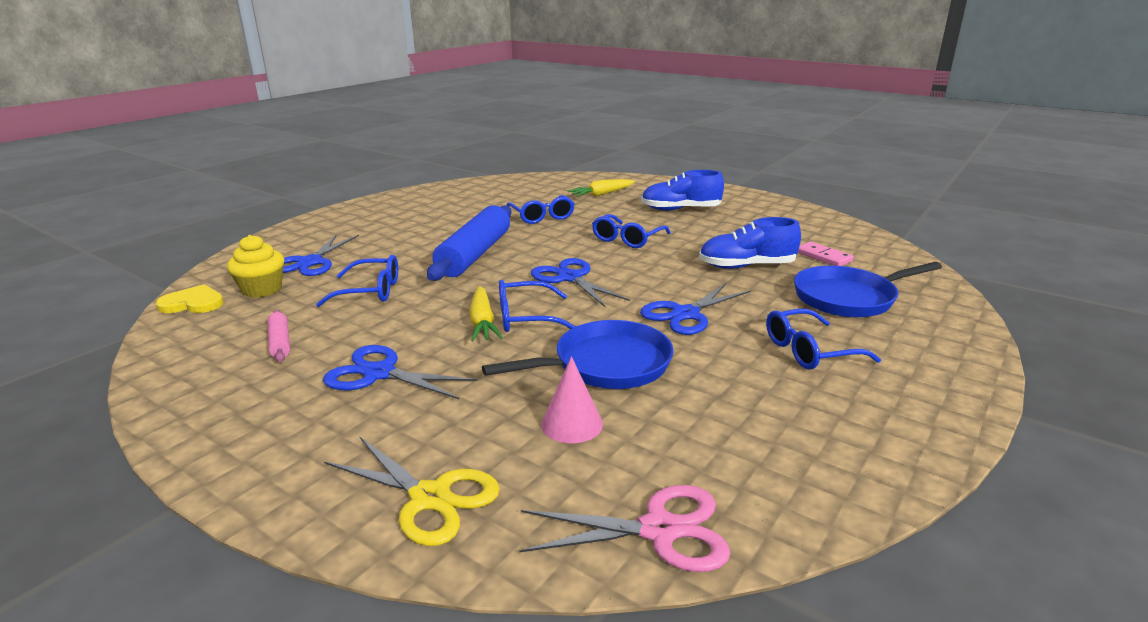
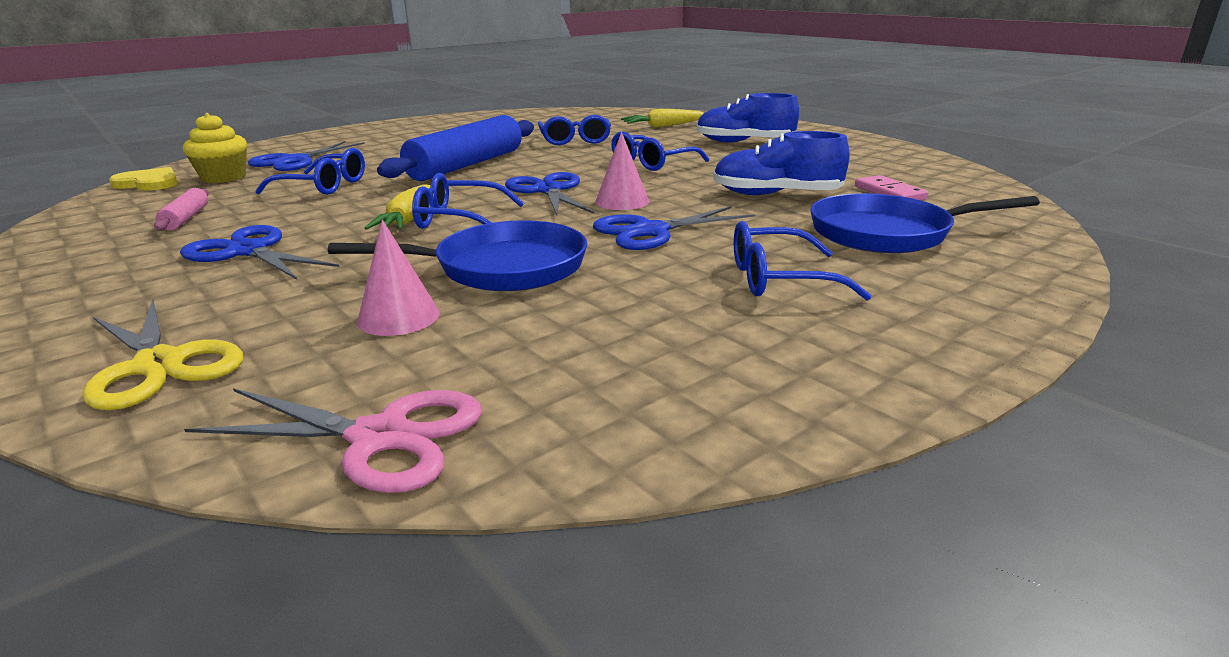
camera: 15 degrees right, 0 degrees up
none -> pink cone [595,132,649,210]

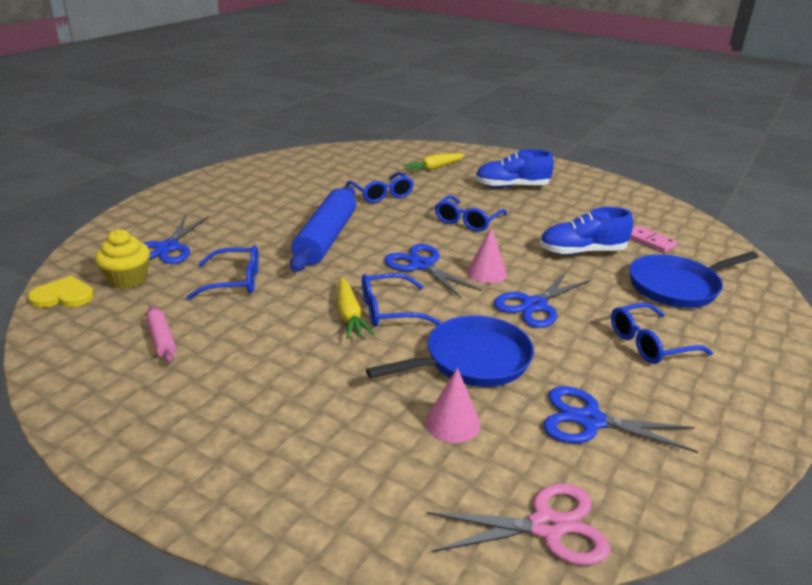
camera: 20 degrees left, 5 degrees up
yellow scissors [83,299,243,410] -> none
blue scissors [180,225,339,280] -> blue scissors moved to [543,386,698,453]

